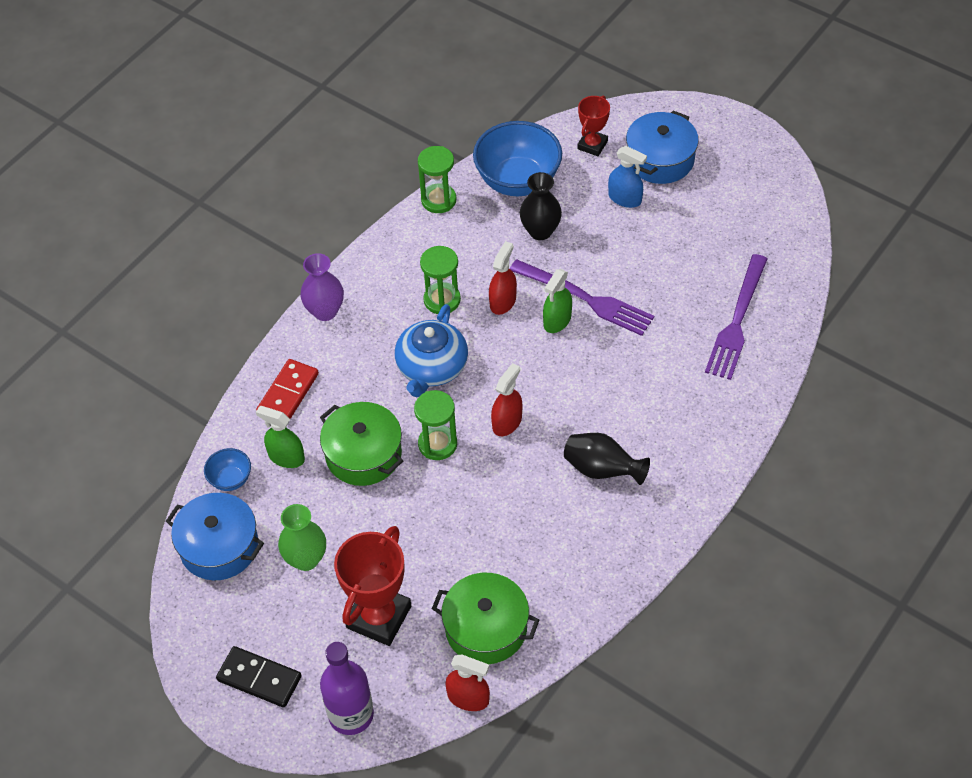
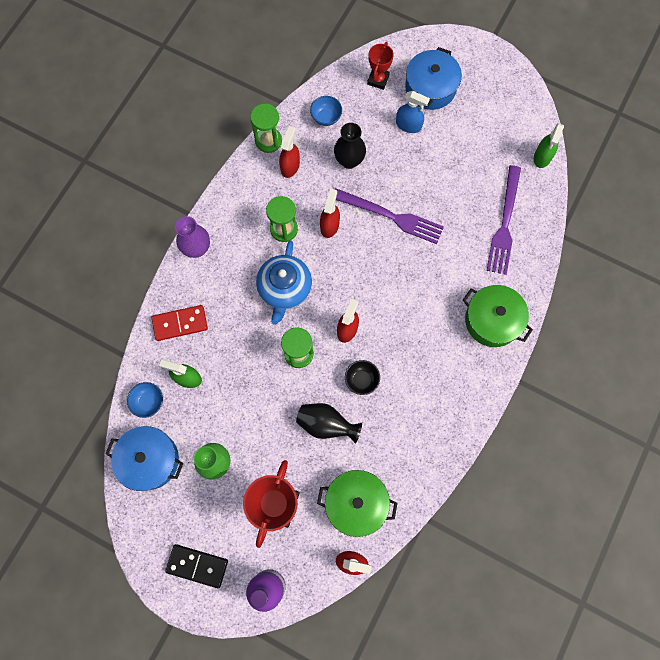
camera: 10 degrees left, 20 degrees up
red domino [256,359,319,419] -> red domino turned 60 degrees clockwise [151,305,208,341]
green pot [320,402,403,486] -> green pot moved to [463,285,533,347]
blue bowl [473,121,562,196] -> blue bowl [310,96,342,126], size x0.47
green spray bottle [543,269,572,333] -> green spray bottle moved to [534,123,564,168]
black vase [564,433,650,485] -> black vase moved to [296,403,362,444]
none -> red spray bottle [279,126,300,178]
none -> black bowl [345,360,380,395]

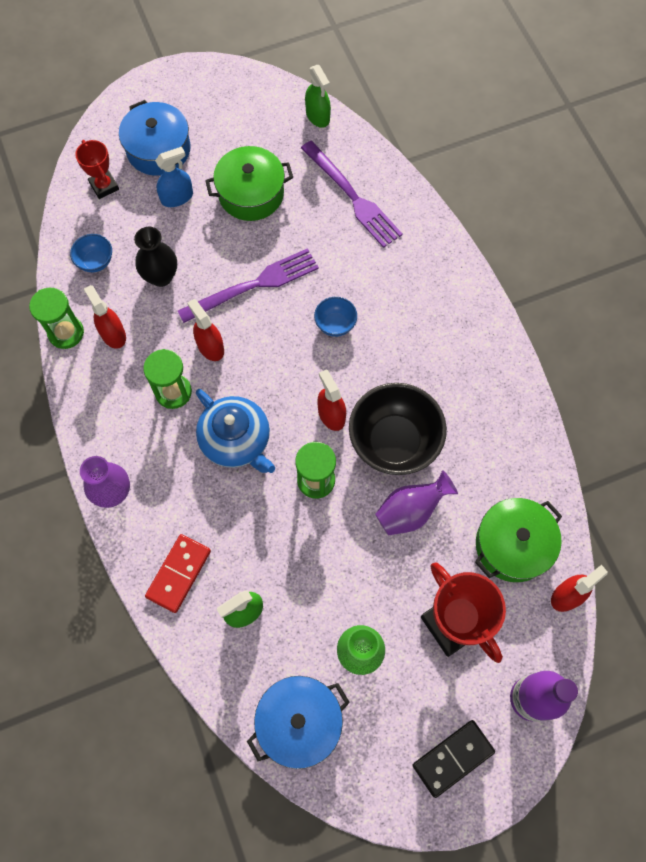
camera: 50 degrees left, 5 degrees down
blue bowl [127,382,163,418] -> blue bowl moved to [314,297,357,337]
black vase [296,403,362,444] -> purple vase [375,470,458,535]
black bowl [345,360,380,395] -> black bowl [349,383,447,475], size x2.11
green pot [463,285,533,347] -> green pot moved to [205,146,293,221]

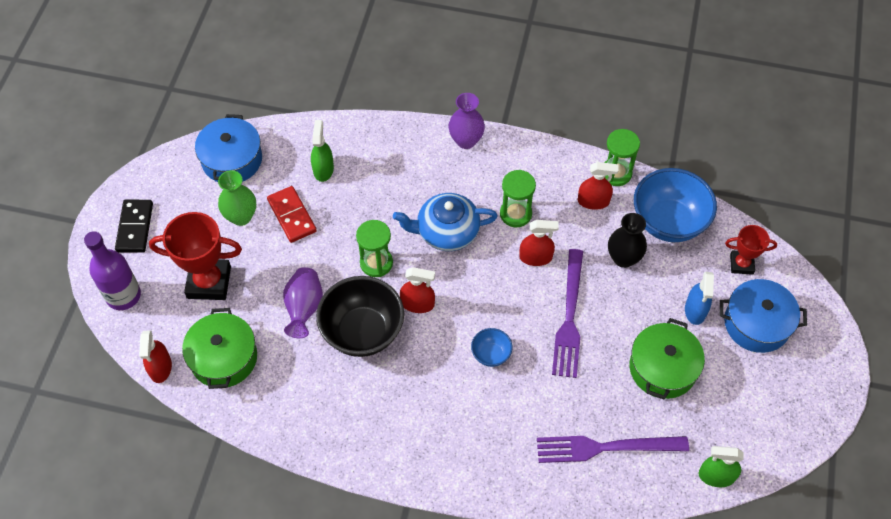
camera: 125 degrees right, 10 degrees down
blue bowl [70,234,112,272] -> blue bowl [634,168,717,242], size x2.11
red domino [145,534,211,613] -> red domino moved to [267,186,317,243]

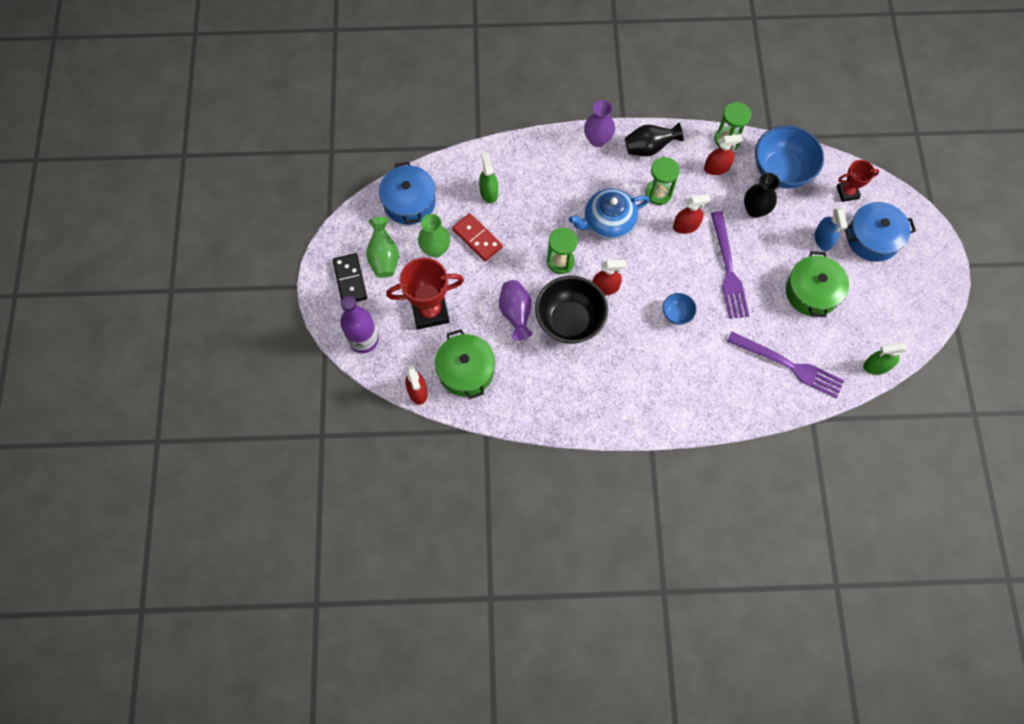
camera: 15 degrees left, 10 degrees up
purple fork [537,436,689,463] -> purple fork turned 135 degrees counterclockwise [727,332,845,398]
none -> green vase [366,217,399,278]
none -> black vase [625,123,684,157]

